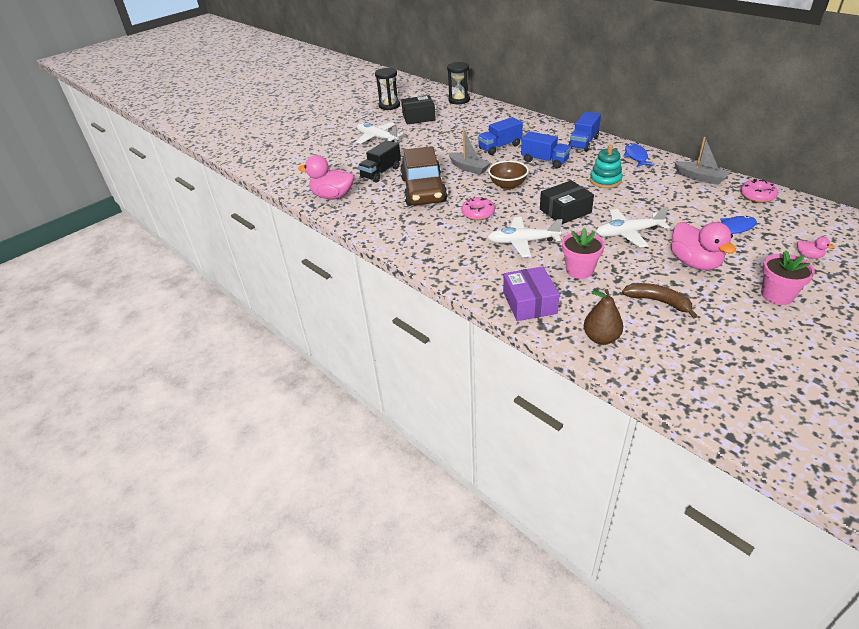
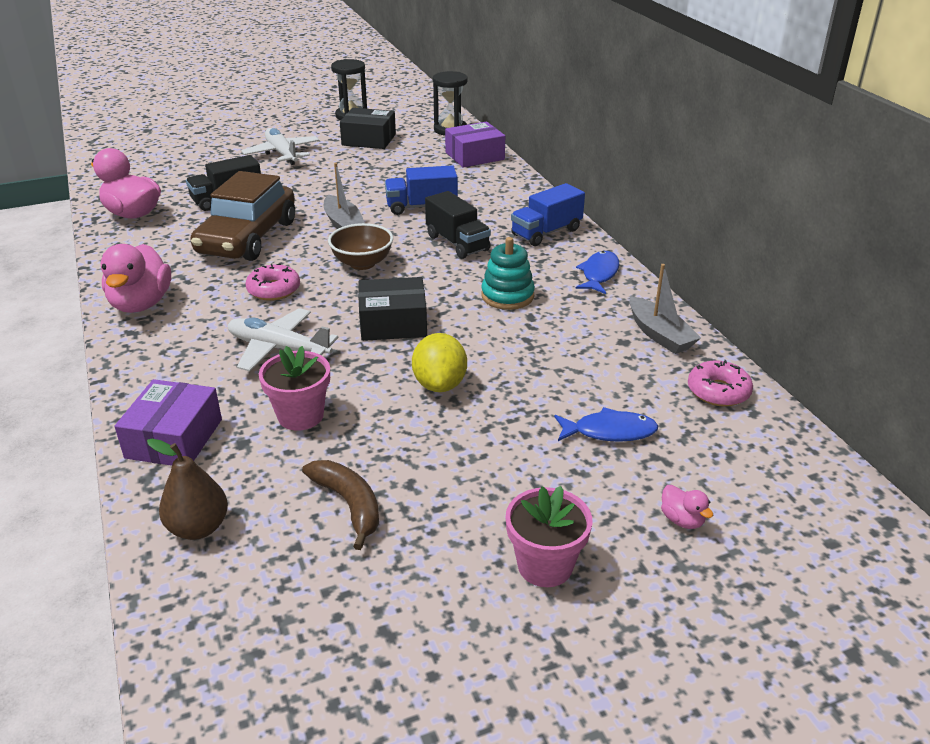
camera: 20 degrees right, 5 degrees down
blue truck [521,131,571,169] -> black truck [425,191,491,259]
white plane [596,206,669,248] -> yellow lemon [412,333,467,392]
pink duck [671,222,736,270] -> pink duck moved to [100,244,171,313]
none -> purple box [445,122,505,167]

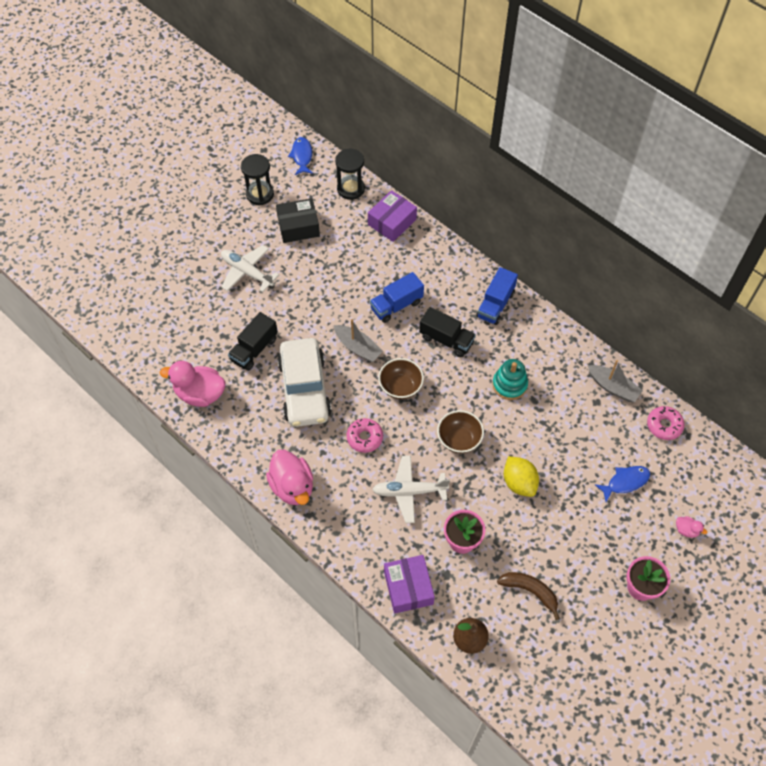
camera: 25 degrees left, 25 degrees up
brown car [190,171,295,261] -> white car [277,338,332,427]
black box [358,277,427,341] -> brown bowl [437,410,484,453]
blue fish [576,251,620,294] -> blue fish moved to [288,137,313,175]

